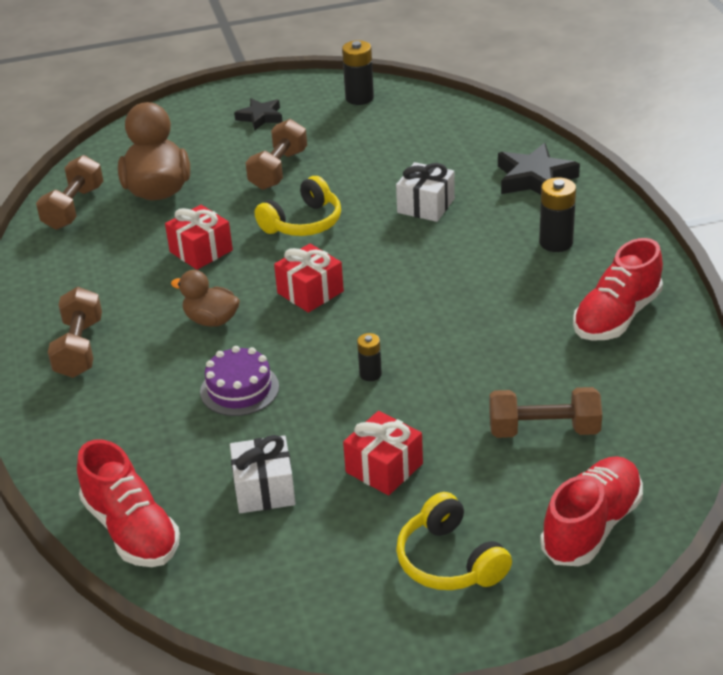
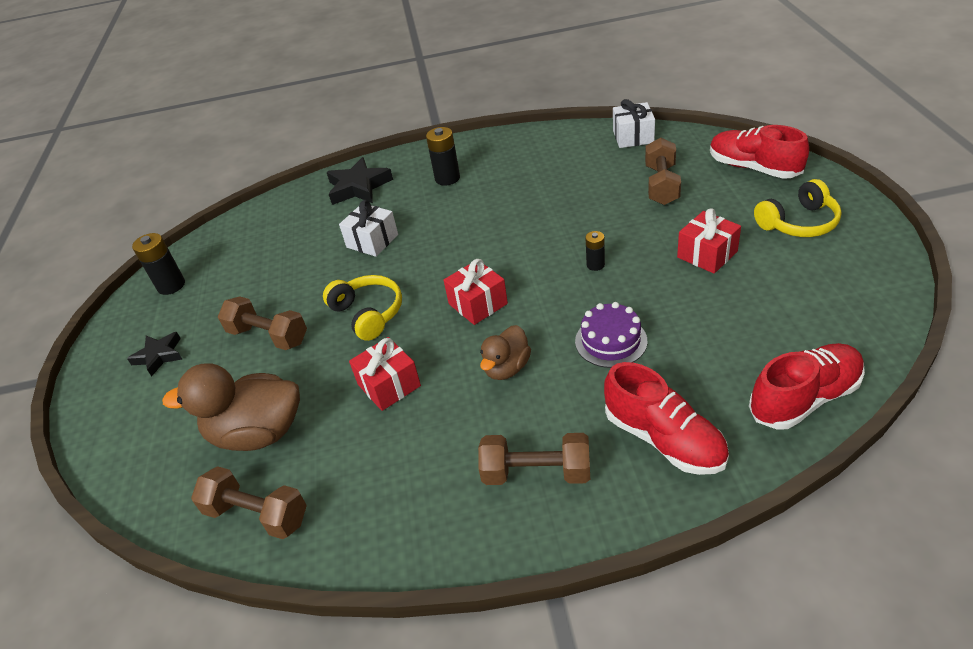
camera: 80 degrees left, 5 degrees up
white gift [230,435,296,513] -> white gift moved to [613,99,655,148]
red shoe [573,238,663,341] -> red shoe moved to [604,362,729,475]

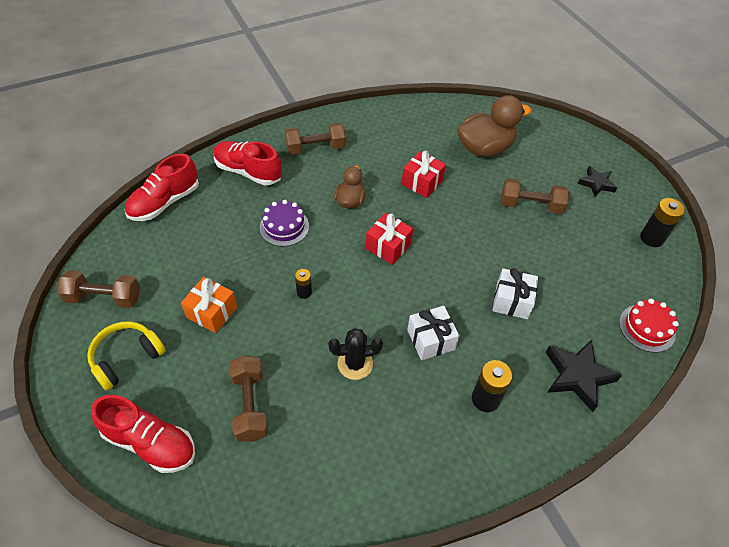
camera: 155 degrees right, 10 degrees up
brown dumbbell [191,466,307,539] -> brown dumbbell moved to [57,270,140,308]
yellow headphones [323,275,402,341] -> none
white gift [613,99,655,148] -> white gift moved to [407,306,459,360]
red gift [677,208,741,274] -> orange gift [181,277,237,333]
none -> black cactus [328,328,383,380]
none -> red cake [619,299,679,353]

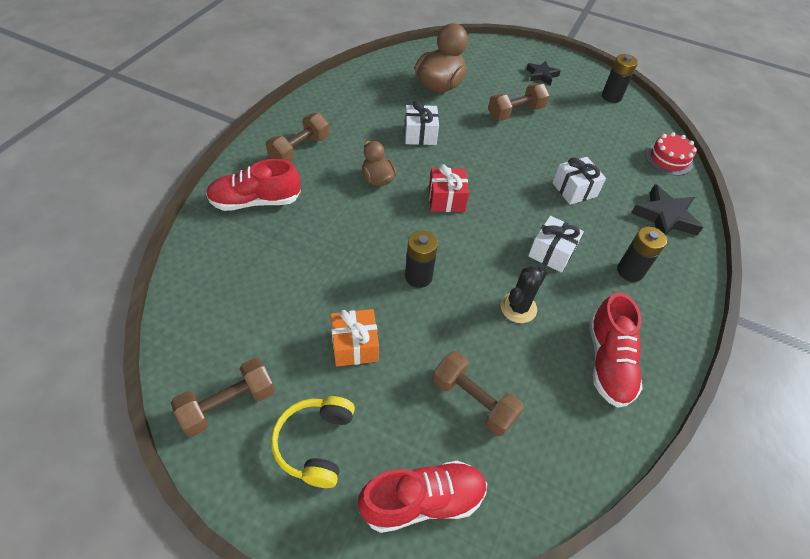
camera: 40 degrees left, 0 degrees up
red shoe [125,154,199,221] -> red shoe moved to [589,293,643,408]
purple cake [260,200,309,247] -> none
black battery [295,269,312,299] -> black battery [405,231,438,288], size x1.68
red gift [402,151,446,198] -> white gift [405,101,439,145]

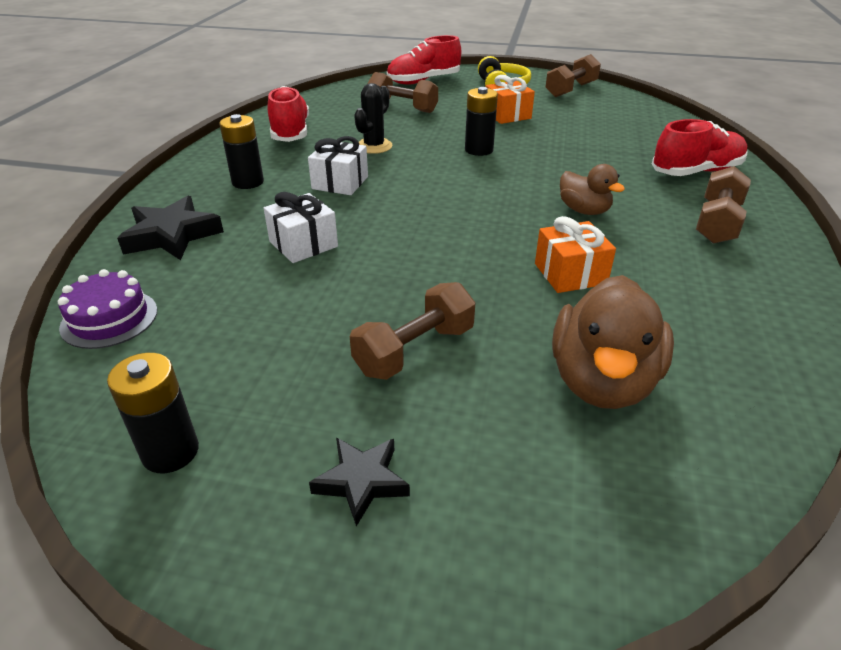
camera: 170 degrees right, 15 degrees down
white gift [405,101,439,145] -> orange gift [535,216,616,293]
red gift [429,164,469,212] -> none
red cake [645,132,697,176] -> purple cake [58,269,157,349]

